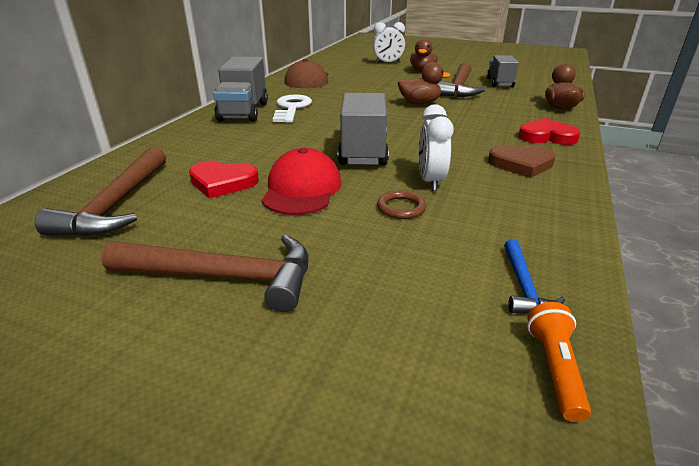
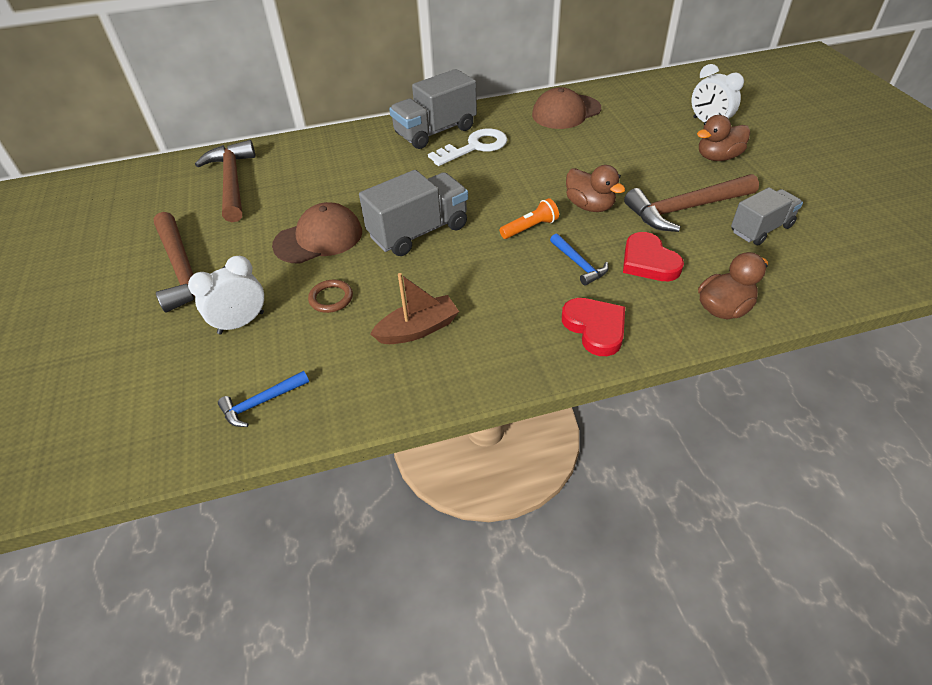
camera: 55 degrees right, 15 degrees up
brown hammer [35,147,166,237] -> brown hammer turned 105 degrees clockwise [195,140,256,222]
red heart [189,161,259,199] -> red heart moved to [623,232,684,281]
red cap [261,148,341,215] -> brown cap [272,202,362,264]
white clock [419,104,454,191] -> white clock moved to [188,256,264,334]
brown heart [488,145,556,178] -> none
orange flashlight [527,302,591,422] -> orange flashlight moved to [500,198,559,239]
none -> brown boat [370,273,459,344]
none -> blue hammer [550,233,609,286]

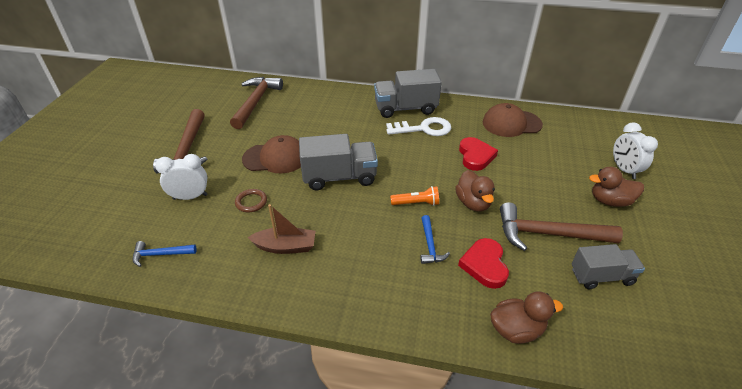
camera: 25 degrees right, 5 degrees down
red heart [562,298,625,356] -> red heart moved to [459,137,498,171]

